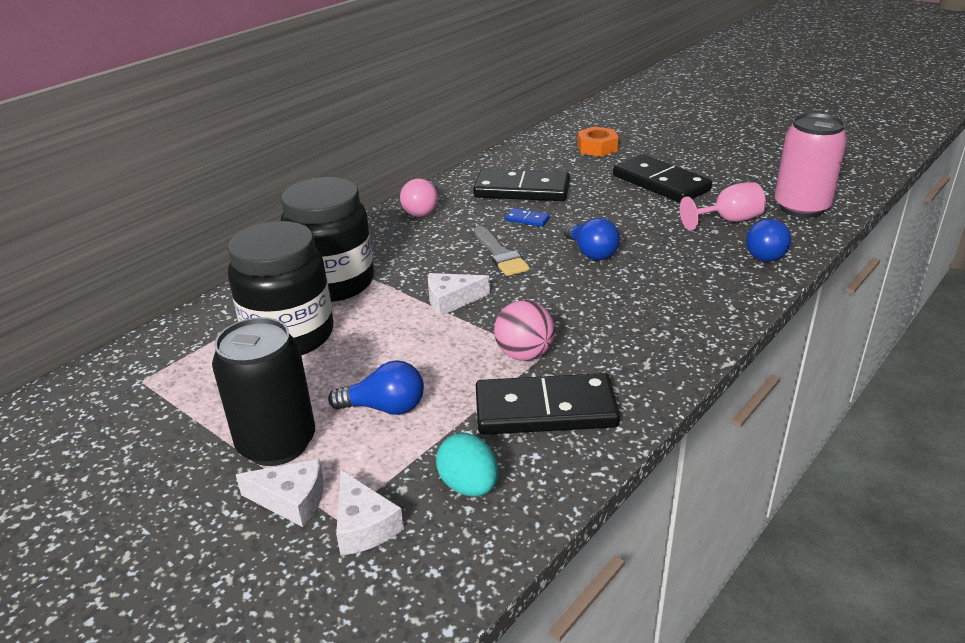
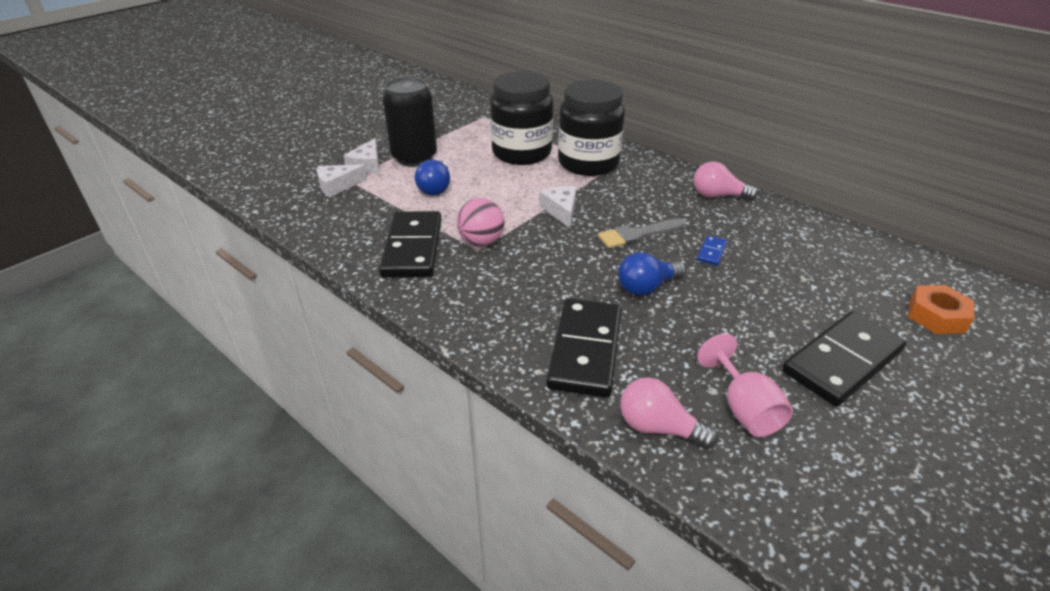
camera: 90 degrees right, 5 degrees up
turquoise egg [436,433,498,496] -> none
black domino [473,169,570,201] -> black domino moved to [546,298,622,397]
blue light bulb [746,219,791,262] -> pink light bulb [620,377,718,449]
pink can [775,113,847,218] -> none

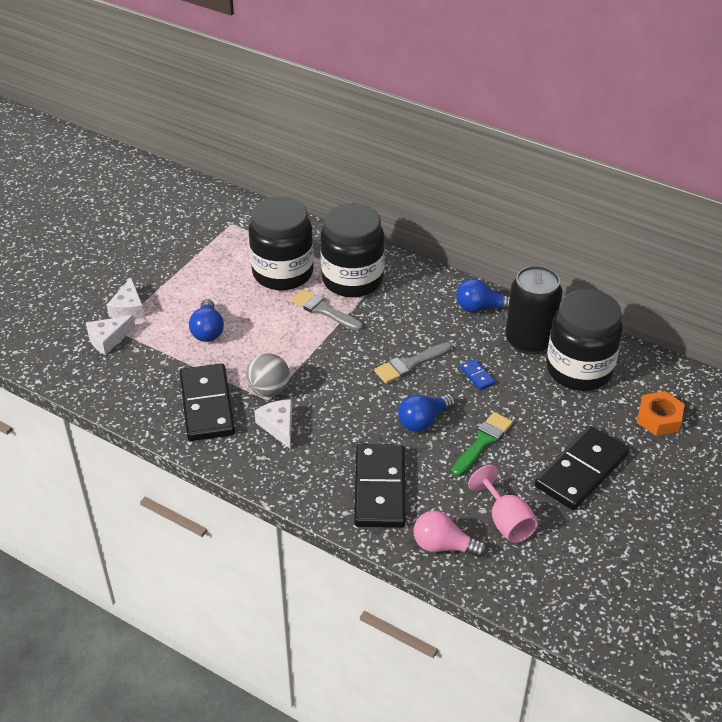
camera: 10 degrees left, 5 degrees up
black can [383,77,437,167] -> black can moved to [505,266,563,355]
pink ball [457,198,505,246] -> grey ball [246,353,290,397]
white cheese [539,186,577,228] -> white cheese moved to [254,399,292,449]
pink light bulb [694,162,758,200] -> blue light bulb [456,279,510,312]
blue domino [697,236,727,266] -> blue domino turned 45 degrees counterclockwise [460,359,495,390]
none -> grey brush [291,289,363,331]
none -> green brush [452,412,513,476]
none -> black jar [546,289,623,391]

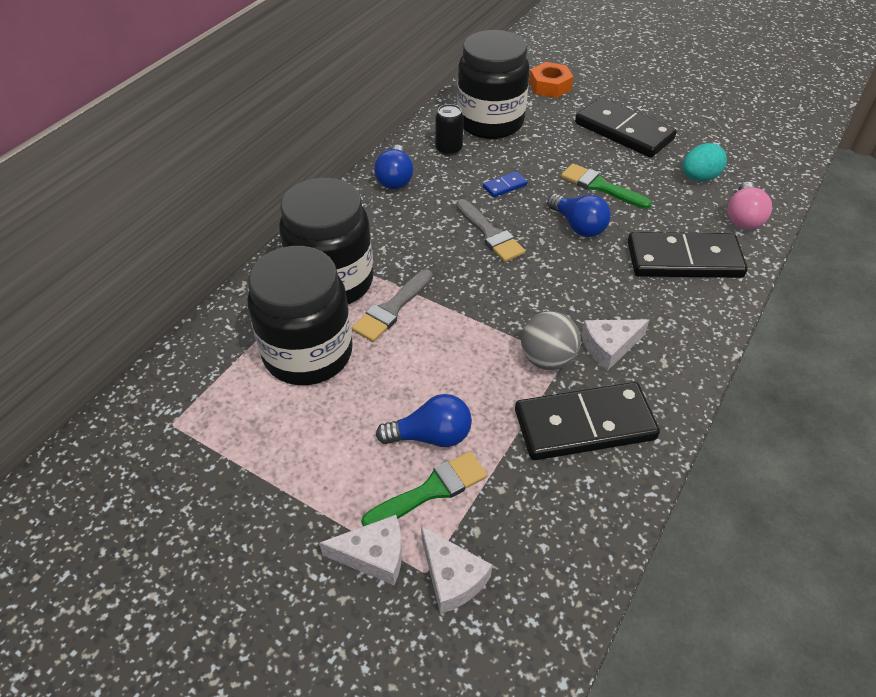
camera: 90 degrees left, 5 degrees up
pink goblet [468,465,538,543] -> turquoise egg [682,143,727,181]
black can [505,266,563,355] -> black can [436,104,464,156], size x0.51
none -> green brush [361,451,487,526]

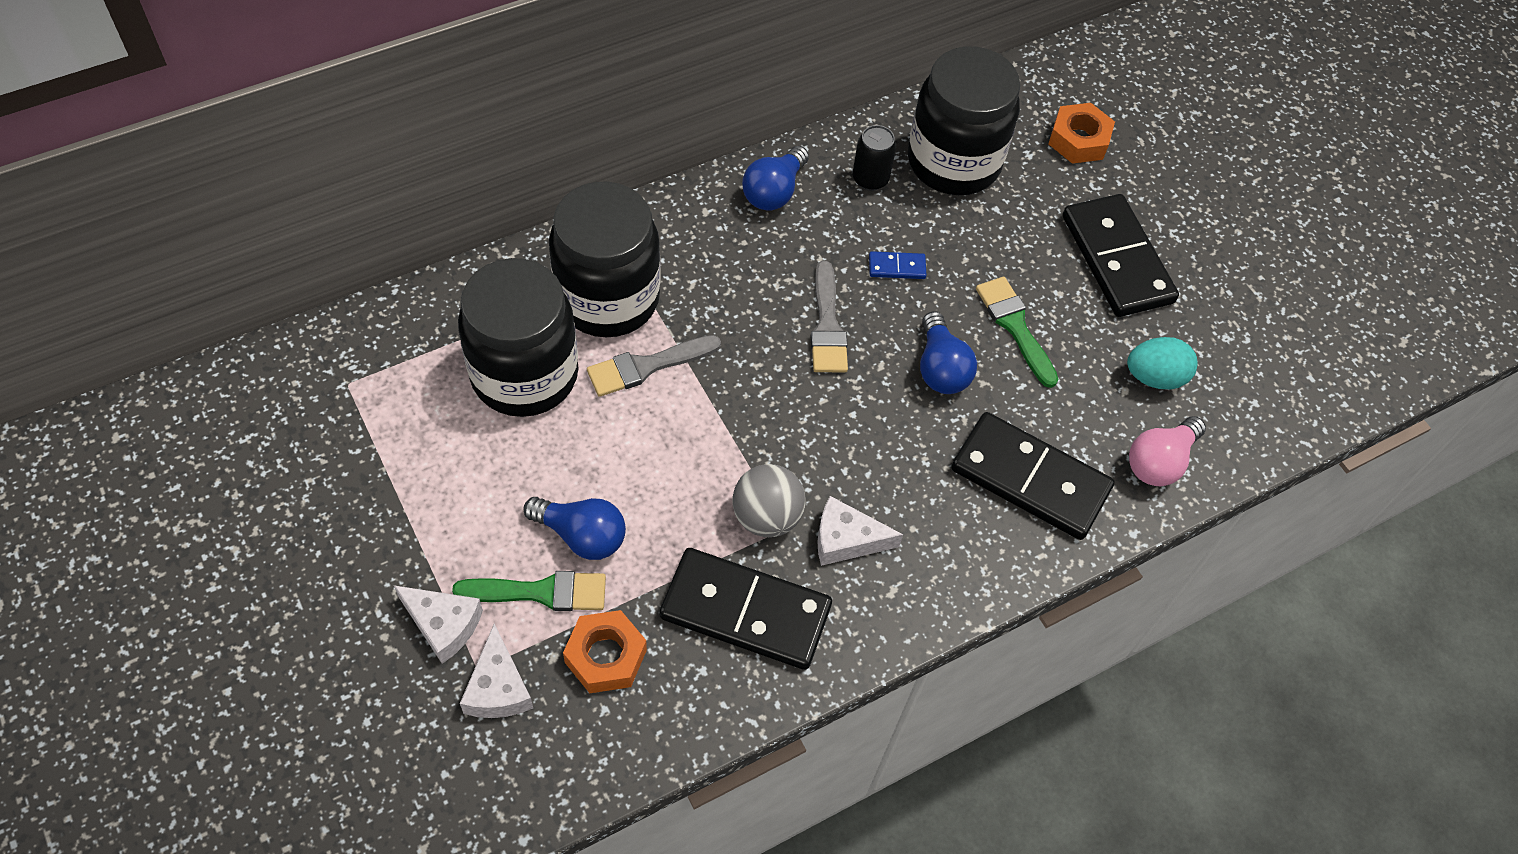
camera: 25 degrees right, 10 degrees up
none -> orange nut [563,610,647,693]

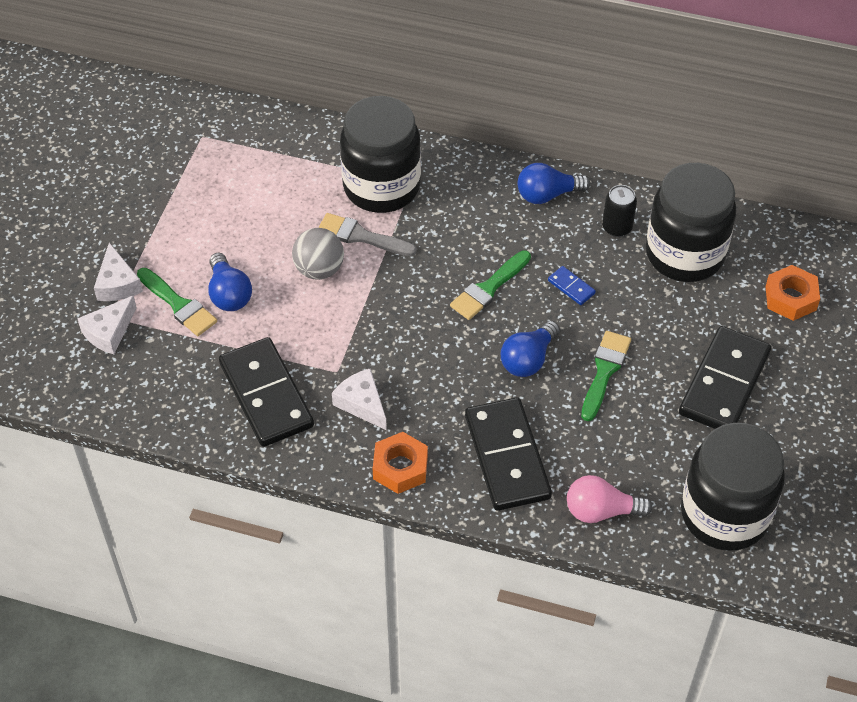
camera: 50 degrees right, 5 degrees down
black jar [458,258,578,417] -> black jar moved to [681,423,785,551]
orange nut [563,610,647,693] -> orange nut moved to [373,432,428,494]
grey ball [733,464,806,537] -> grey ball moved to [292,228,344,280]
grey brush [811,261,848,372] -> green brush [450,250,531,320]
turquoise egg [1127,337,1198,389] -> none

